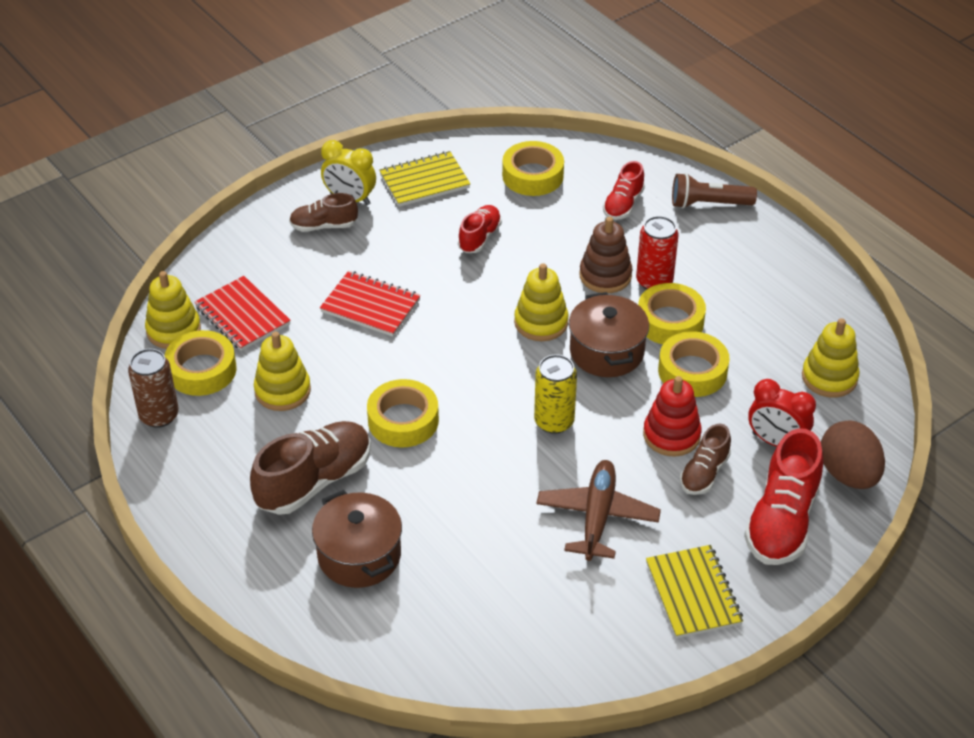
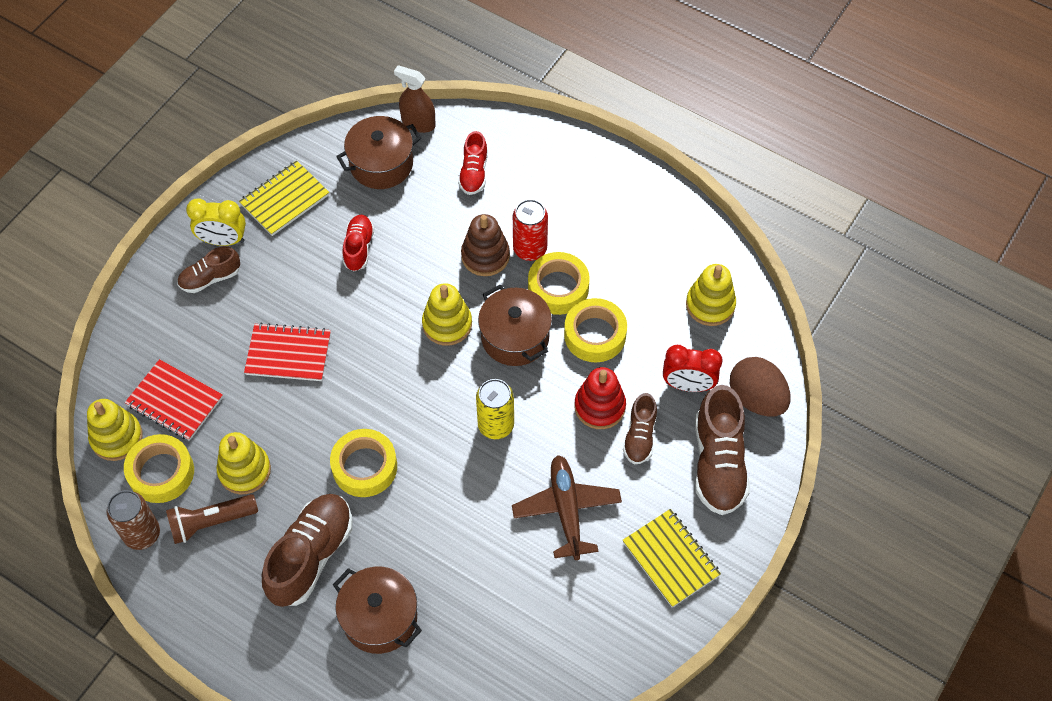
camera: 20 degrees left, 15 degrees up
yellow tape [502,141,564,196] -> brown pot [336,116,421,189]
brown flashlight [672,173,757,208] -> brown flashlight moved to [166,494,258,544]
red shoe [744,428,823,565] -> brown shoe [695,385,750,515]
none -> brown spray bottle [394,65,436,133]

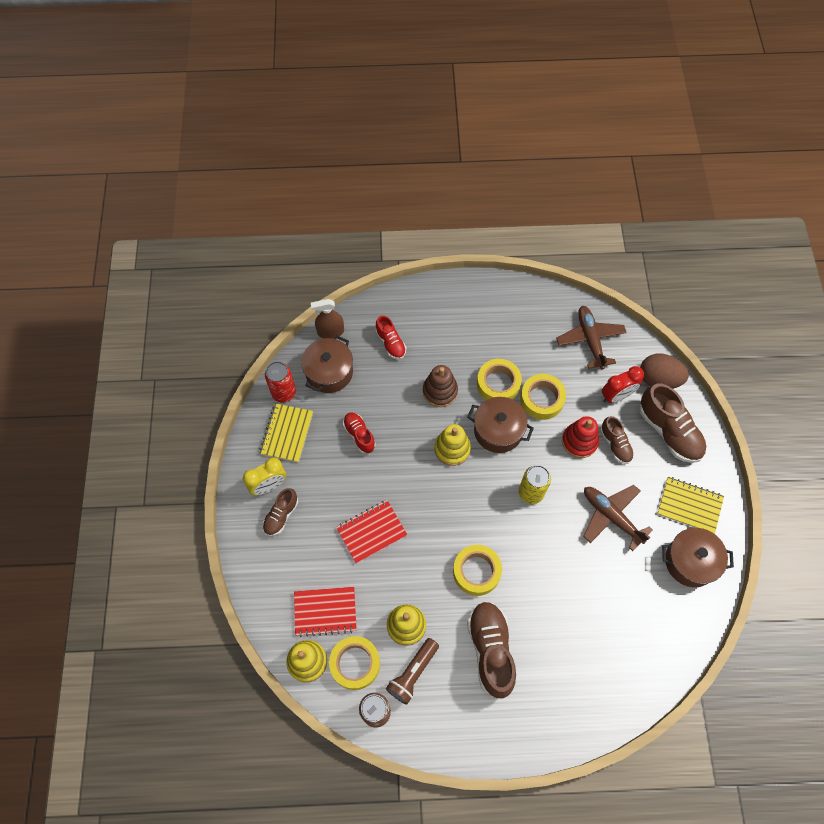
camera: 35 degrees left, 5 degrees up
brown pot [333,567,422,654] -> brown pot moved to [662,528,734,587]
red can [513,199,548,261] -> red can moved to [265,361,296,402]
yellow stacking toy [686,264,736,326] -> brown plane [556,306,627,369]

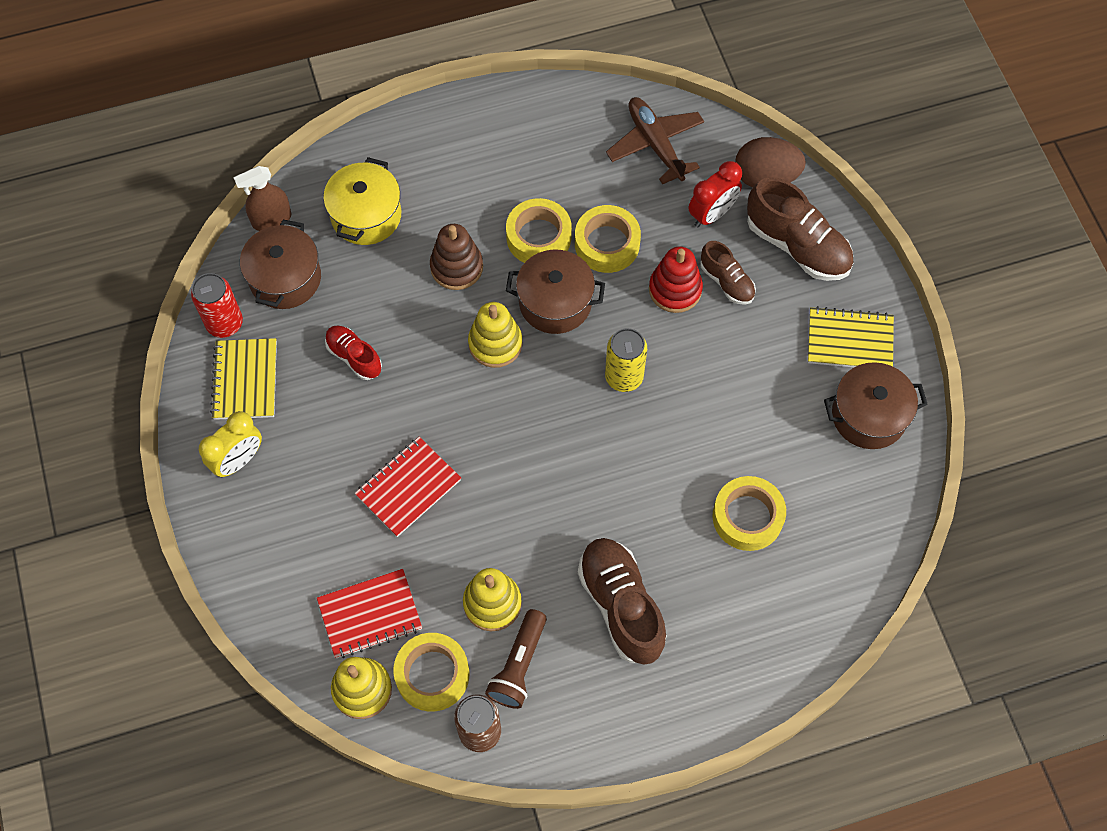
camera: 15 degrees left, 0 degrees up
brown shoe [263,488,298,536] -> none
red shoe [375,315,406,360] -> yellow pot [323,157,401,245]
yellow tape [453,545,502,596] -> yellow tape moved to [713,476,786,551]
brown plane [583,485,653,551] -> none

